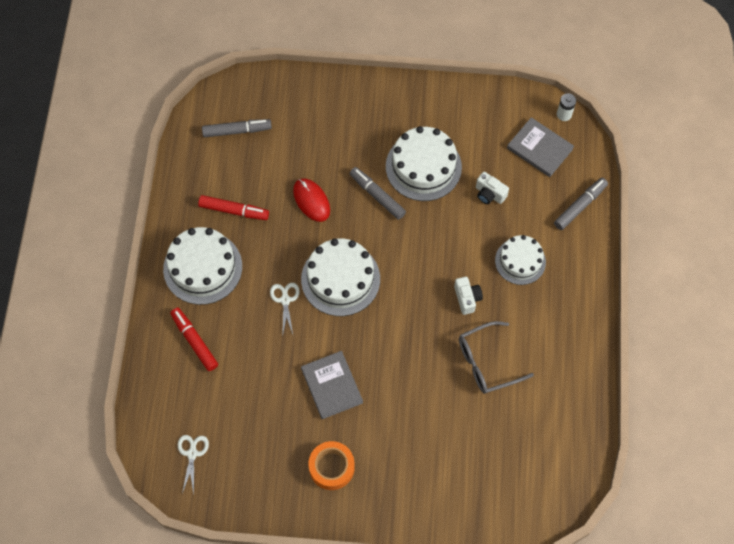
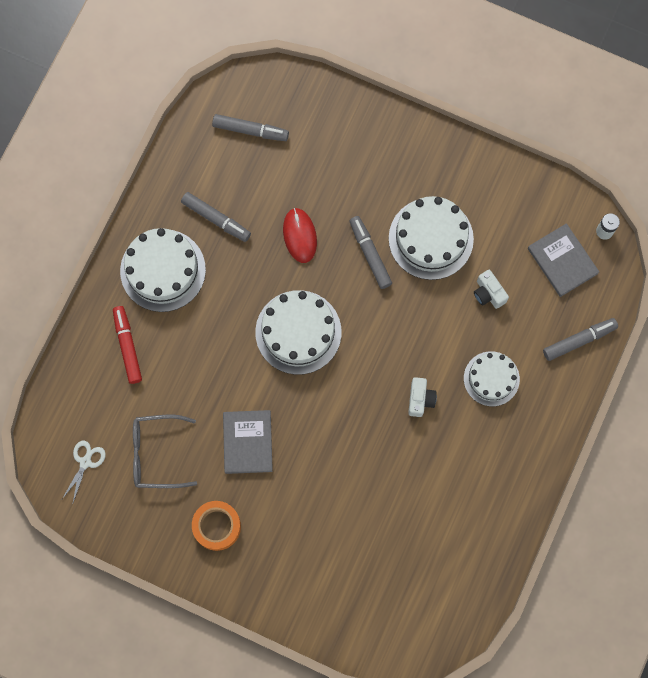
camera: 20 degrees right, 10 degrees up
red marker [198,195,269,220] -> grey marker [181,192,251,242]
white scissors [270,283,300,338] -> none
grey glasses [459,321,534,394] -> grey glasses moved to [133,414,197,488]

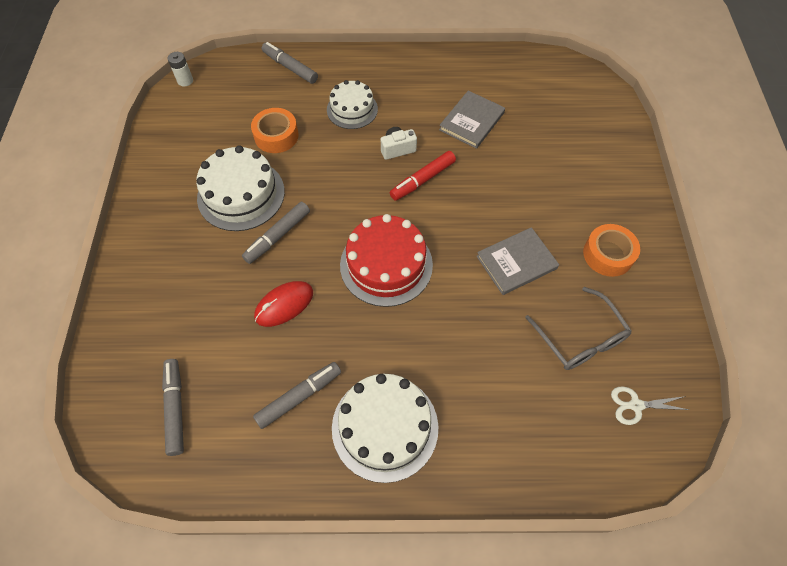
camera: 115 degrees left, 15 degrees down
red marker [113,306,142,384] -> red marker moved to [390,151,456,201]
grey marker [181,192,251,242] -> grey marker turned 45 degrees clockwise [253,362,341,429]
white cake [255,290,342,375] -> red cake [340,214,433,307]
white camera [474,270,509,309] -> orange tape [251,108,299,153]
grey book [528,223,599,297] -> grey book moved to [439,91,505,149]

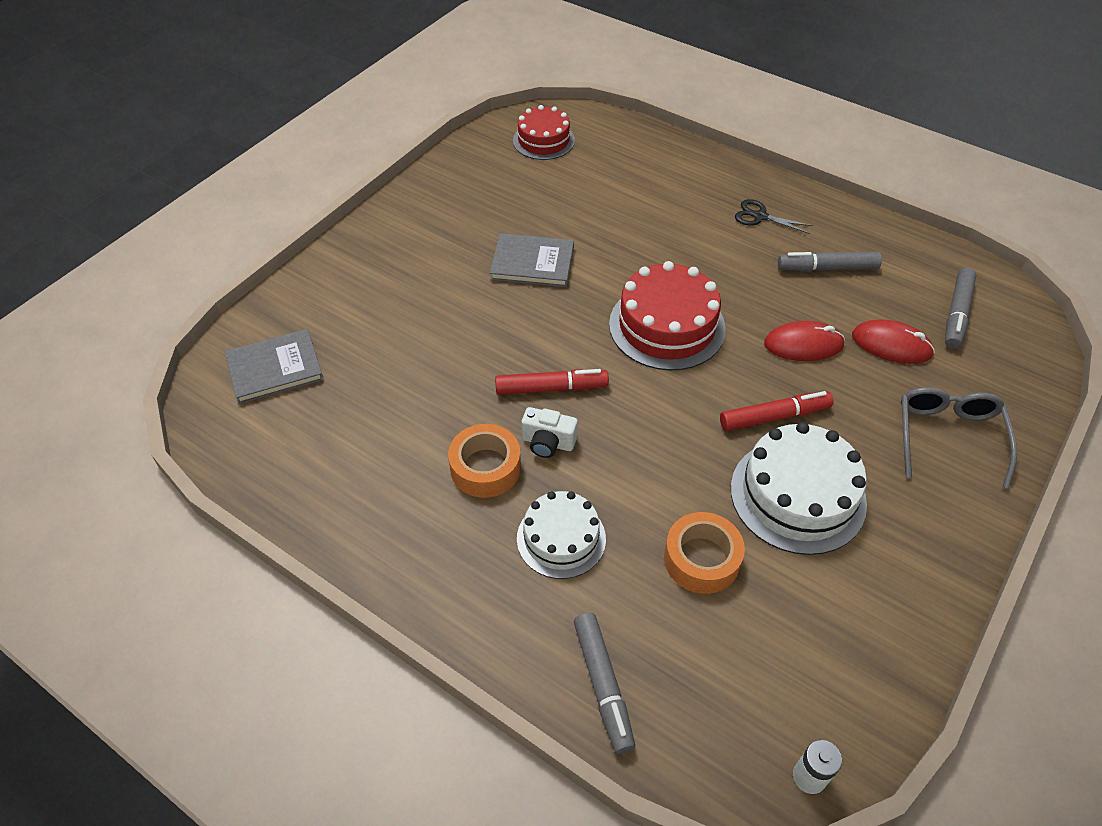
camera: 145 degrees left, 10 degrees down
grey marker [242,202,310,264] -> red marker [720,391,834,431]
white cake [332,374,438,483] -> black scissors [735,199,813,234]
grey book [439,91,505,149] -> grey book moved to [225,329,324,404]
grey glasses [525,287,632,370] -> grey glasses moved to [901,387,1017,489]
orange tape [583,224,640,277] -> orange tape moved to [448,424,521,498]
white scissors [611,386,689,425] -> red cake [513,105,575,160]
none -> red mouse [852,319,935,364]

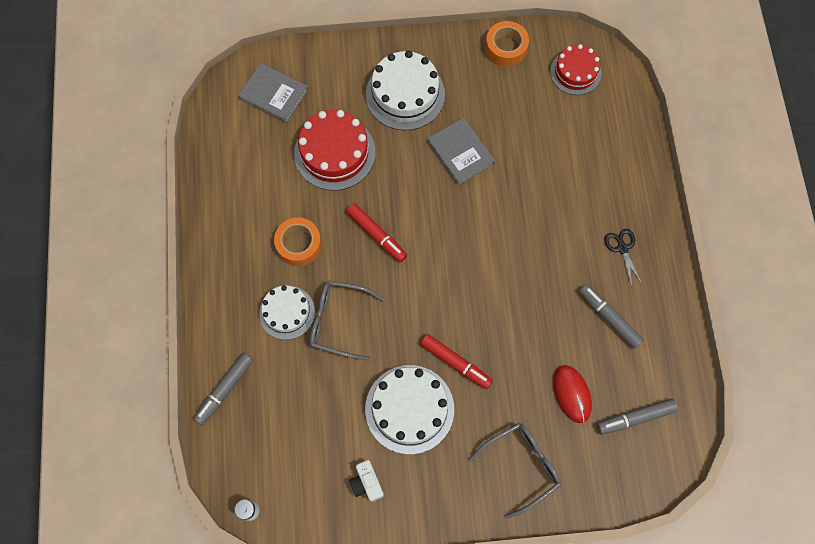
camera: 50 degrees right, 20 degrees up
white camera [522,407,578,458] -> white camera moved to [349,460,384,502]
red cake [609,261,726,371] -> red cake moved to [294,110,375,191]
orange tape [664,512,745,594] -> orange tape moved to [485,21,529,67]
red mouse [764,321,845,361] -> none
none -> grey glasses [310,281,385,361]
none -> white cake [366,51,445,131]

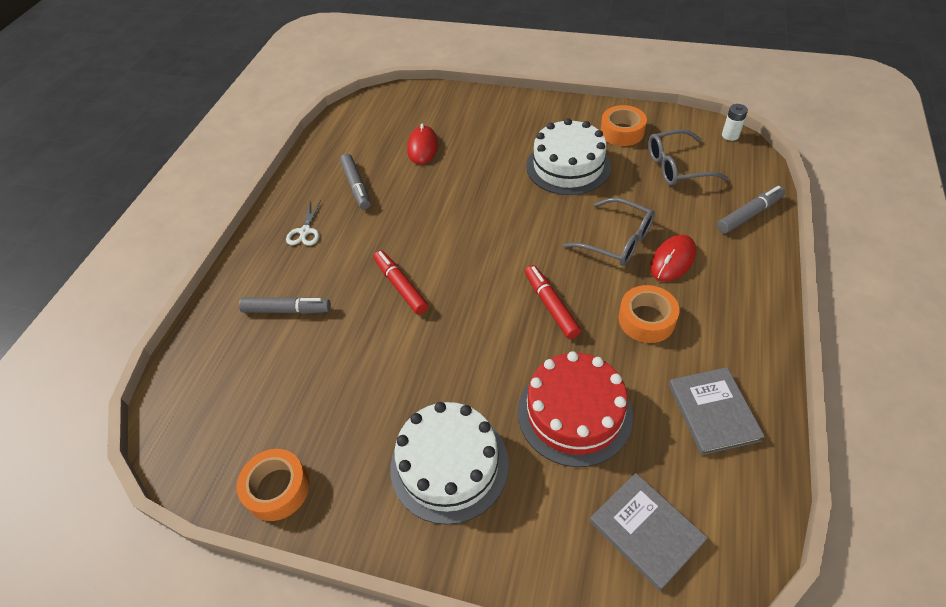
camera: 155 degrees left, 20 degrees down
white cake [259,285,315,340] -> red mouse [650,235,696,281]
white camera [349,460,384,502] -> orange tape [601,105,647,146]
red marker [420,334,493,389] -> red marker moved to [373,250,428,315]
grey book [427,118,495,185] -> grey book moved to [669,367,765,455]
grey glasses [469,423,561,519] -> grey glasses moved to [648,129,728,186]
red cake [550,44,601,95] -> none
grey marker [597,399,678,435] -> grey marker moved to [239,297,331,314]
black scissors [604,229,642,287] -> white scissors [286,200,321,246]

